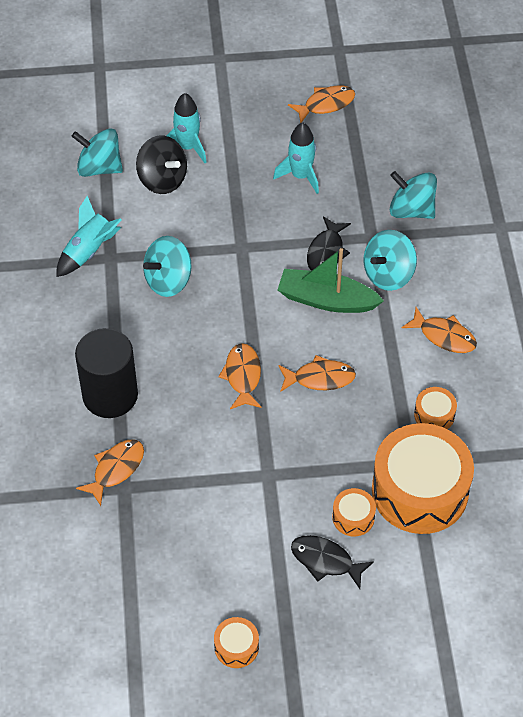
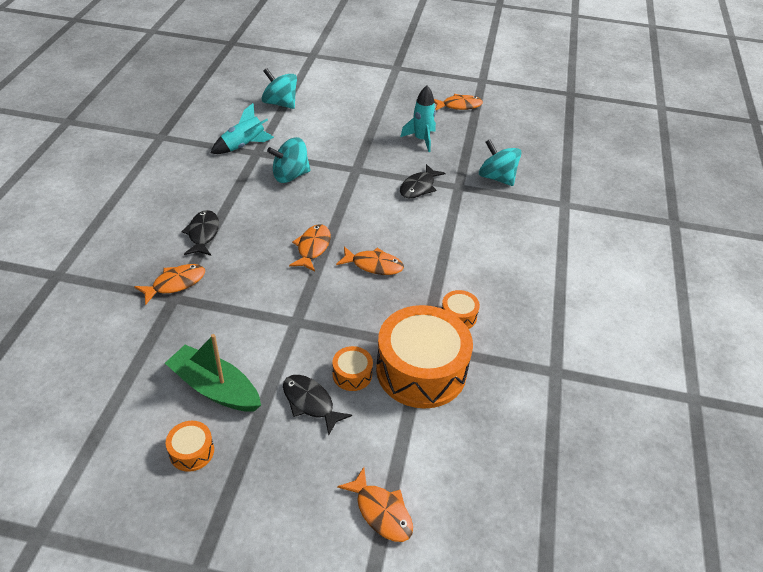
camera: 15 degrees right, 10 degrees down
black cylinder [75,328,138,418] -> black fish [181,210,219,256]
black spinning top [136,136,187,194] -> none
turquoise rocket [167,93,207,163] -> none
green boat [278,248,384,313] -> green boat moved to [165,334,261,412]
turquoise spinning top [363,230,417,291] -> none
orange fish [402,307,477,353] -> orange fish moved to [337,467,413,542]

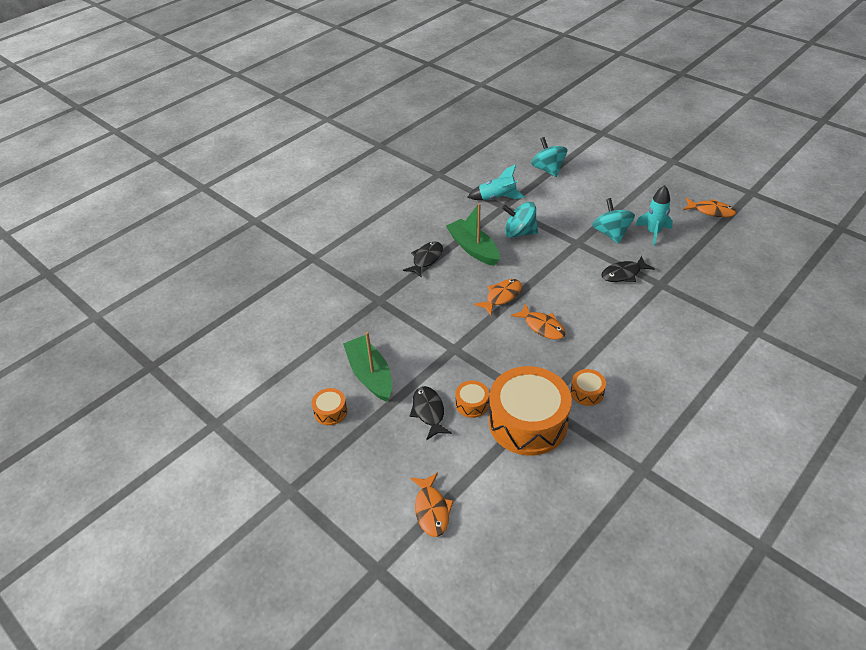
camera: 35 degrees right, 0 degrees up
orange fish [134,264,205,305] -> none
turquoise spinning top [479,139,522,186] -> turquoise spinning top moved to [592,198,635,244]
none -> green boat [446,203,500,266]

